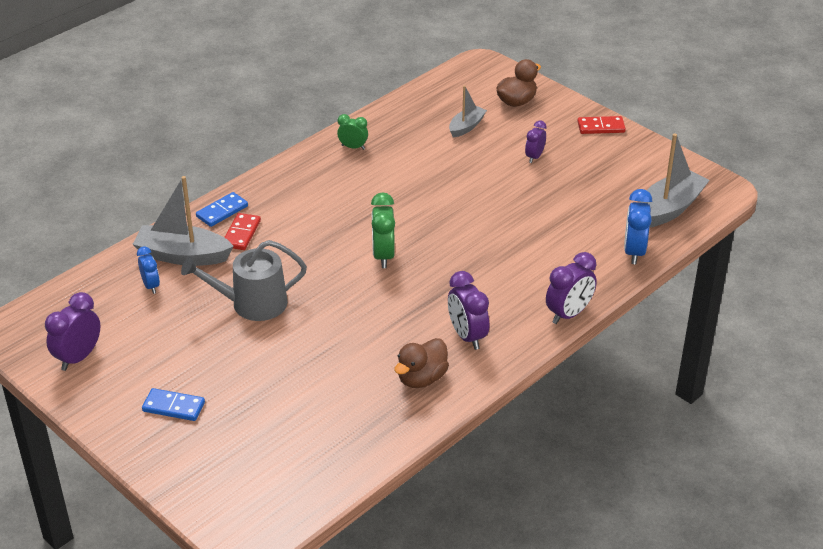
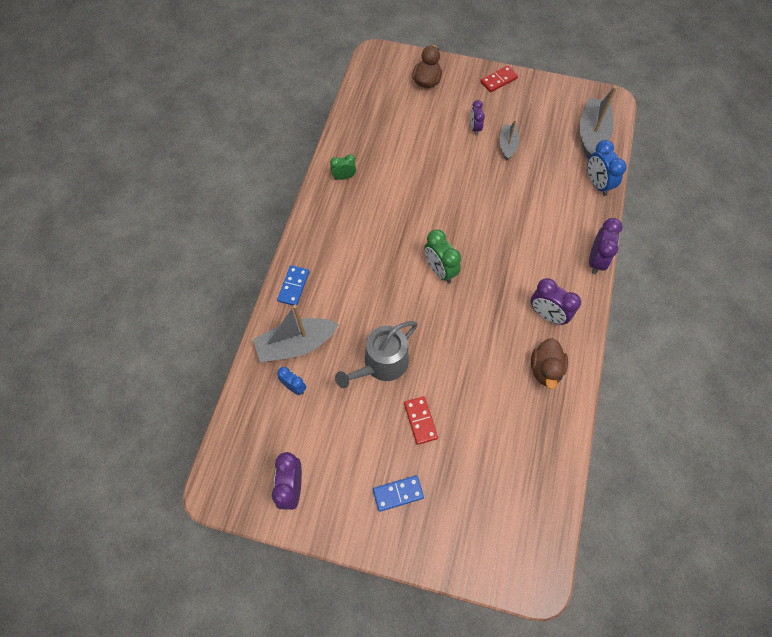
camera: 30 degrees left, 25 degrees up
red domino [224,213,261,250] -> red domino moved to [404,396,438,445]
grey boat [449,85,487,138] -> grey boat moved to [499,119,519,160]

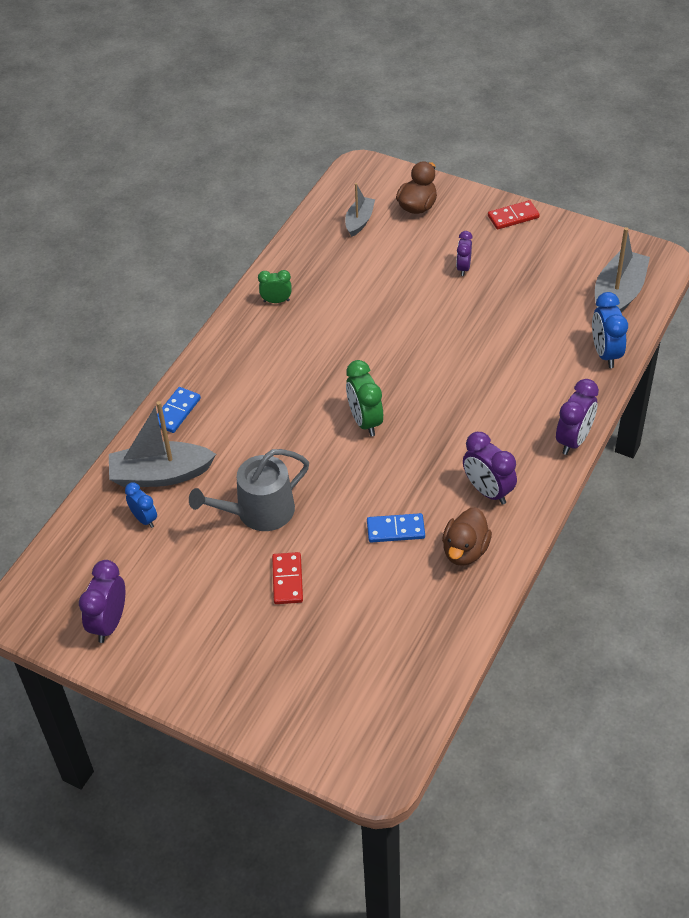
camera: 15 degrees right, 15 degrees down
blue domino [373,475,424,512] -> blue domino moved to [367,513,425,542]
grey boat [499,119,519,160] -> grey boat moved to [345,183,375,237]

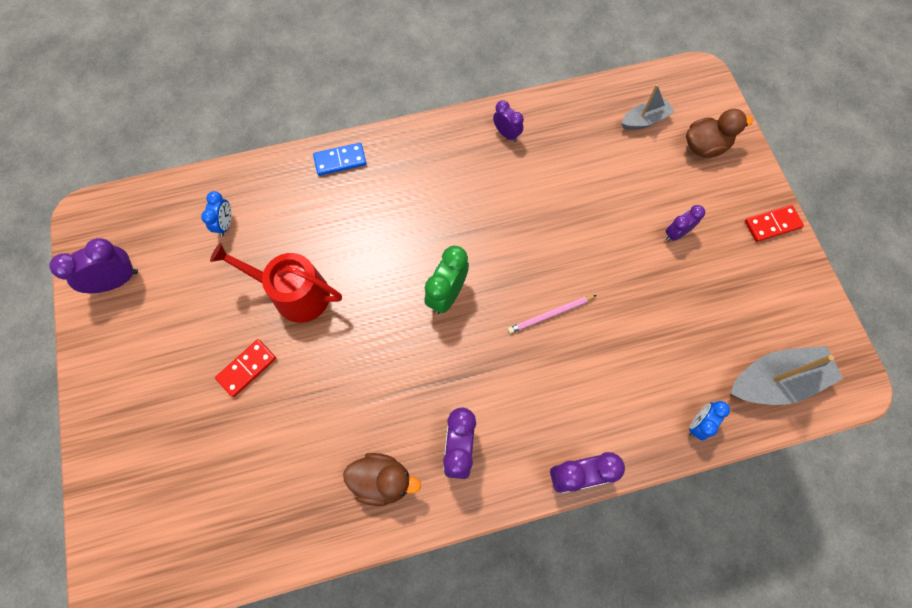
camera: 45 degrees right, 20 degrees up
grey boat [109,401,216,487] -> none
grey watering can [189,449,309,531] -> red watering can [210,243,342,323]
green clock [258,270,291,303] -> purple clock [493,100,524,142]
blue domino [367,513,425,542] -> none
brown duck [442,507,492,566] -> brown duck turned 150 degrees counterclockwise [343,453,421,506]
red domino [488,200,540,229] -> red domino turned 45 degrees counterclockwise [745,205,804,242]
blue clock [592,292,628,368] -> blue clock [689,401,730,440], size x0.63
none -> pink pencil [508,295,597,333]

